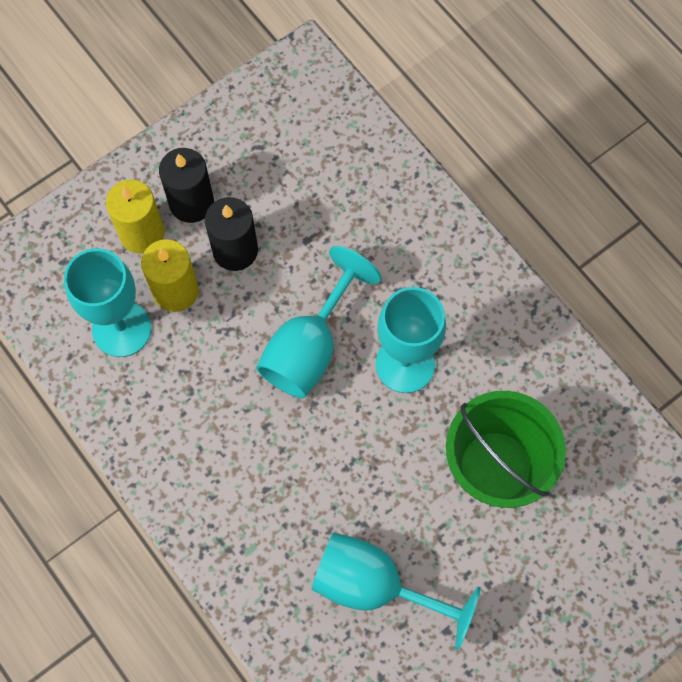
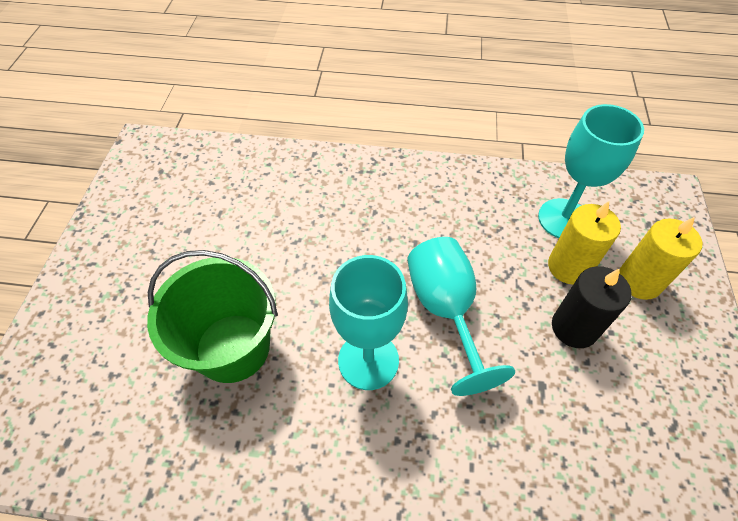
camera: 135 degrees right, 15 degrees down
black candle [159,148,214,223] -> none
turquoise goblet [311,532,481,650] -> none

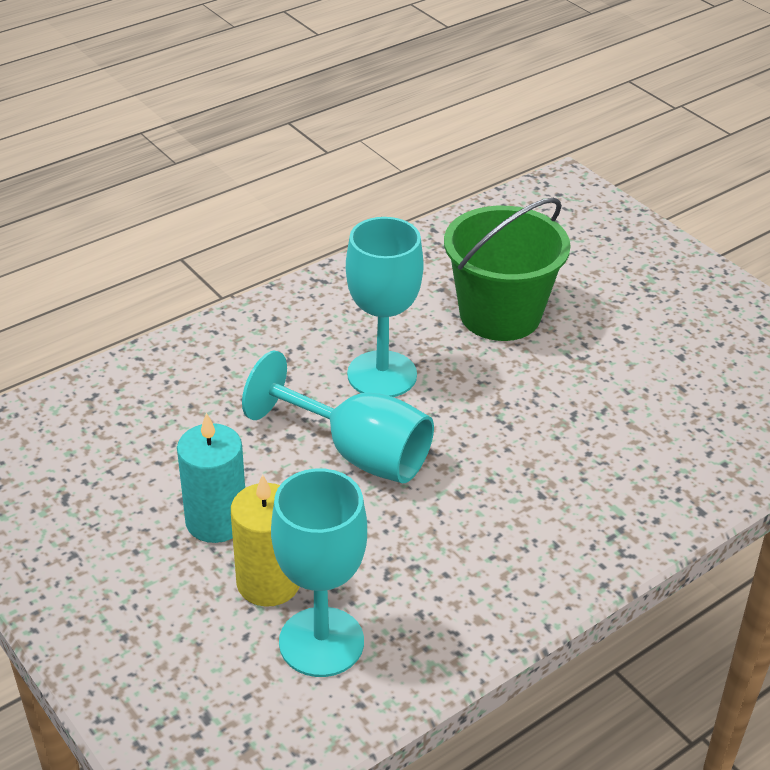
camera: 135 degrees right, 15 degrees down
black candle [552,266,632,348] -> turquoise candle [177,413,245,543]
yellow candle [619,217,702,300] -> none

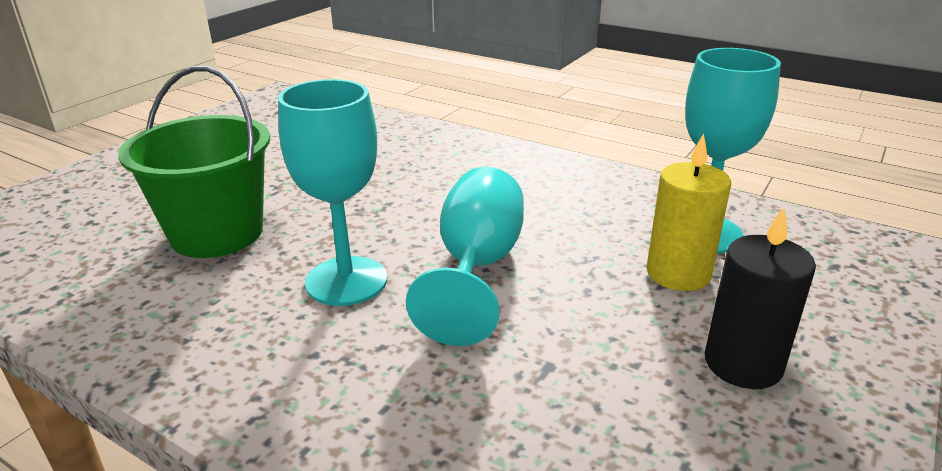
camera: 110 degrees left, 10 degrees down
turquoise candle [177,413,245,543] -> none
none -> black candle [705,207,816,389]

